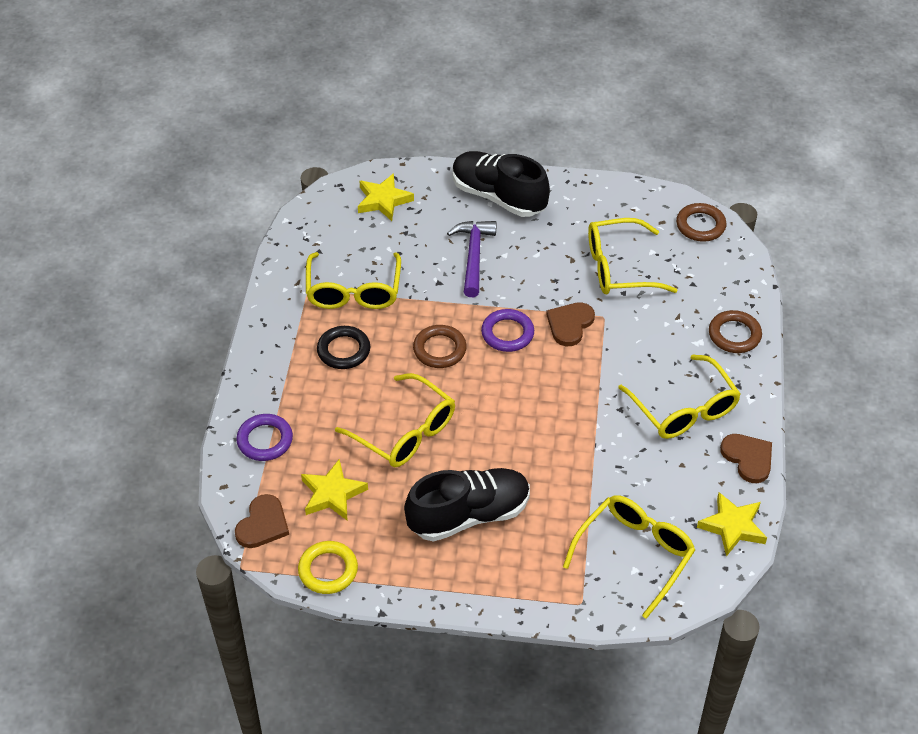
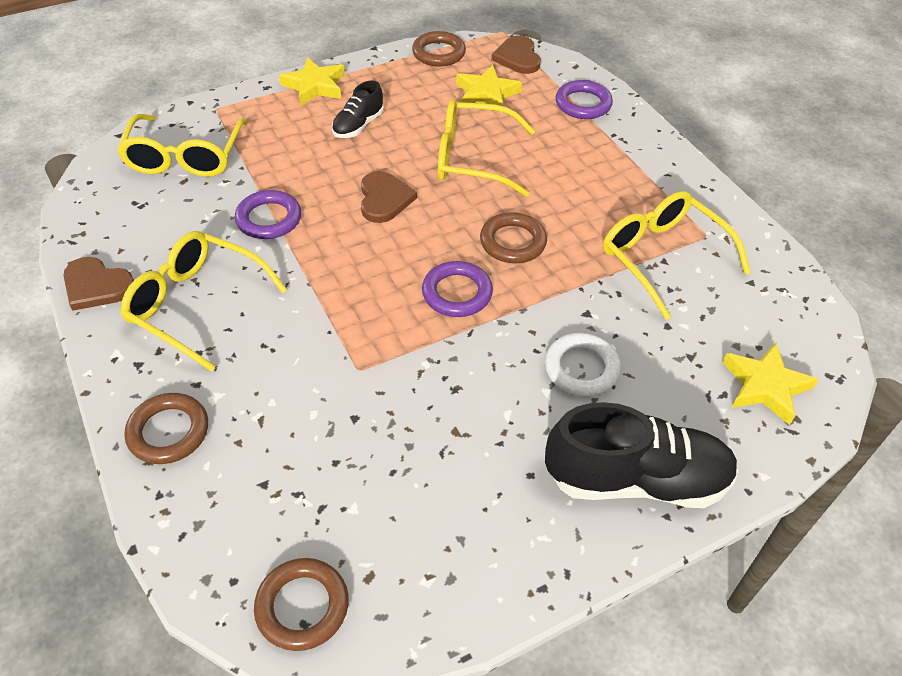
camera: 145 degrees right, 0 degrees up
yellow ring [298,541,358,594] -> brown ring [412,31,466,67]
black ring [317,326,370,369] -> none
black shoe [404,468,530,542] -> black shoe [332,80,384,138], size x0.53
purple hammer [447,221,497,297] -> white ring [545,333,621,397]
brown heart [546,302,595,346] -> brown heart moved to [361,171,417,223]
yellow glasses [588,218,678,294] -> none
yellow star [697,492,767,556] -> yellow star moved to [279,57,345,106]
none -> purple ring [235,190,301,239]

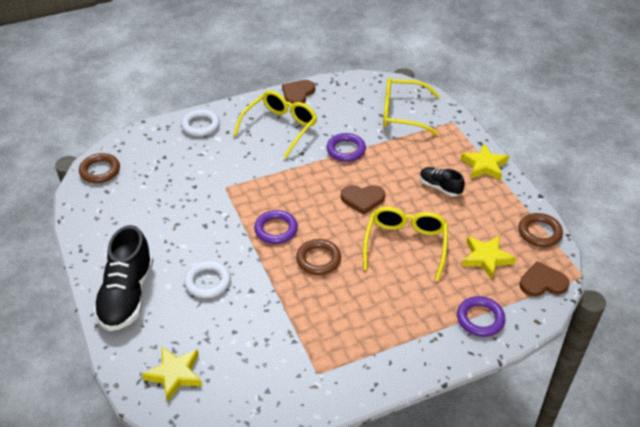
camera: 95 degrees right, 5 degrees down
brown ring [124,393,208,464] -> white ring [181,109,220,137]
yellow glasses [603,191,751,320] -> none

